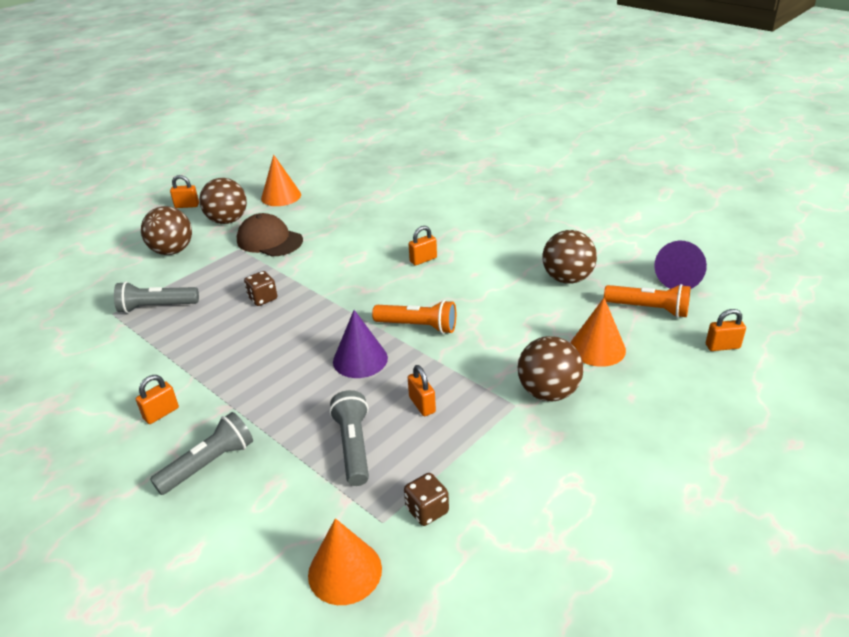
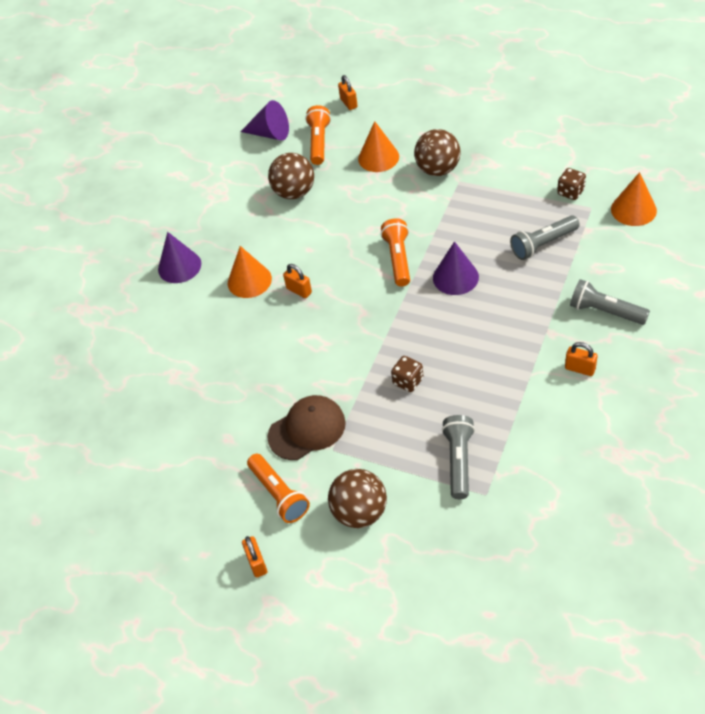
camera: 105 degrees left, 15 degrees up
grey flashlight [114,281,199,313] -> grey flashlight turned 150 degrees counterclockwise [442,415,475,499]
brown ball [199,178,247,224] -> orange flashlight [247,454,310,523]
brown cap [237,213,303,257] -> brown cap turned 135 degrees counterclockwise [267,395,346,460]
orange cone [261,155,301,206] -> orange cone moved to [228,246,272,298]
orange padlock [408,365,436,416] -> none
none -> purple cone [158,232,201,283]

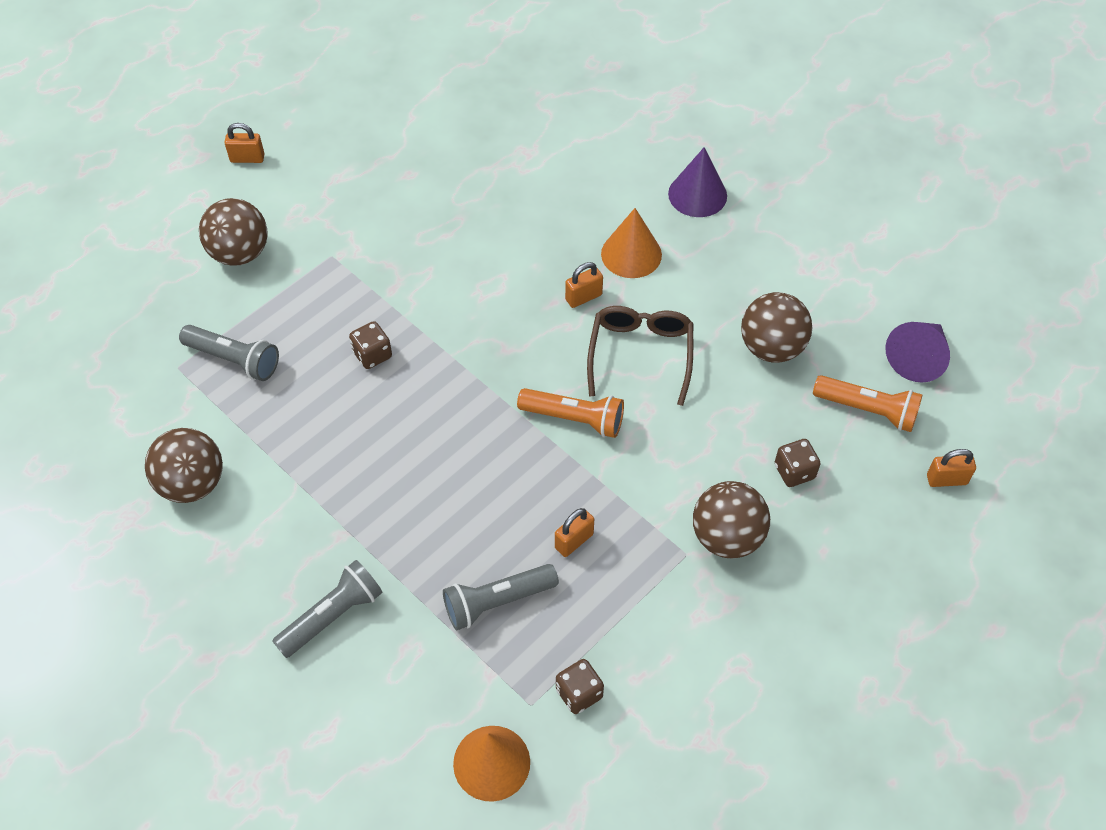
camera: 105 degrees right, 5 degrees up
orange flashlight [247,454,310,523] -> none
brown cap [267,395,346,460] -> none
orange cone [358,121,399,172] -> brown dice [775,439,821,487]
purple cone [433,241,479,295] -> none
grey flashlight [510,215,580,260] -> grey flashlight turned 105 degrees counterclockwise [443,564,559,630]
orange padlock [565,342,597,376] -> orange padlock moved to [555,508,594,557]
none -> brown ball [145,428,223,503]
none -> brown glasses [587,306,693,406]

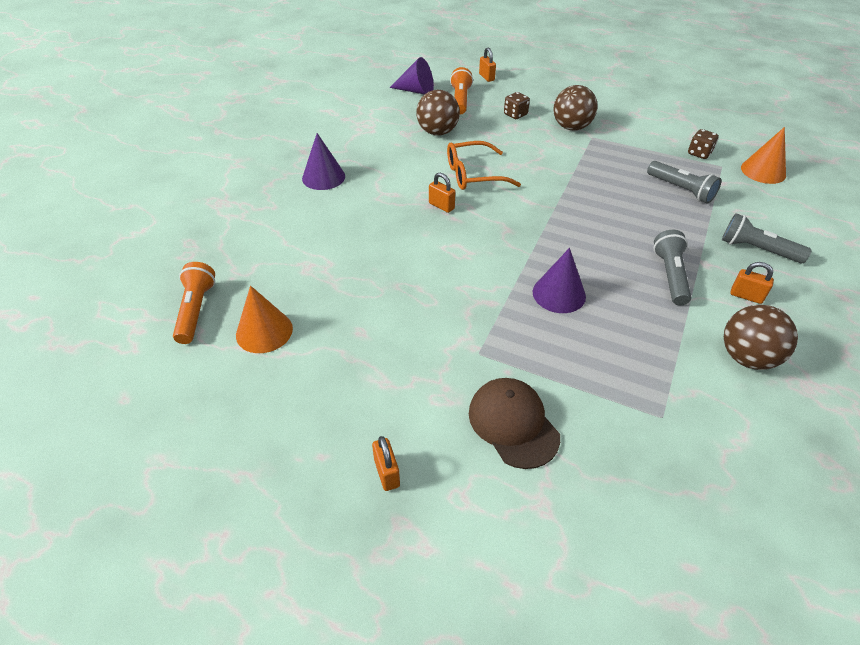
camera: 110 degrees left, 10 degrees down
grey flashlight [179,325,279,381] -> grey flashlight moved to [654,230,691,305]
brown ball [199,198,268,266] -> brown cap [469,378,560,469]
brown dice [349,321,392,369] -> purple cone [533,248,586,313]
orange flashlight [517,388,624,438] -> orange flashlight moved to [173,262,215,344]
orange padlock [555,508,594,557] -> orange padlock moved to [730,262,774,304]
brown glasses [587,306,693,406] -> orange glasses [447,141,521,190]
orange cone [601,208,662,278] -> orange cone moved to [236,286,293,353]

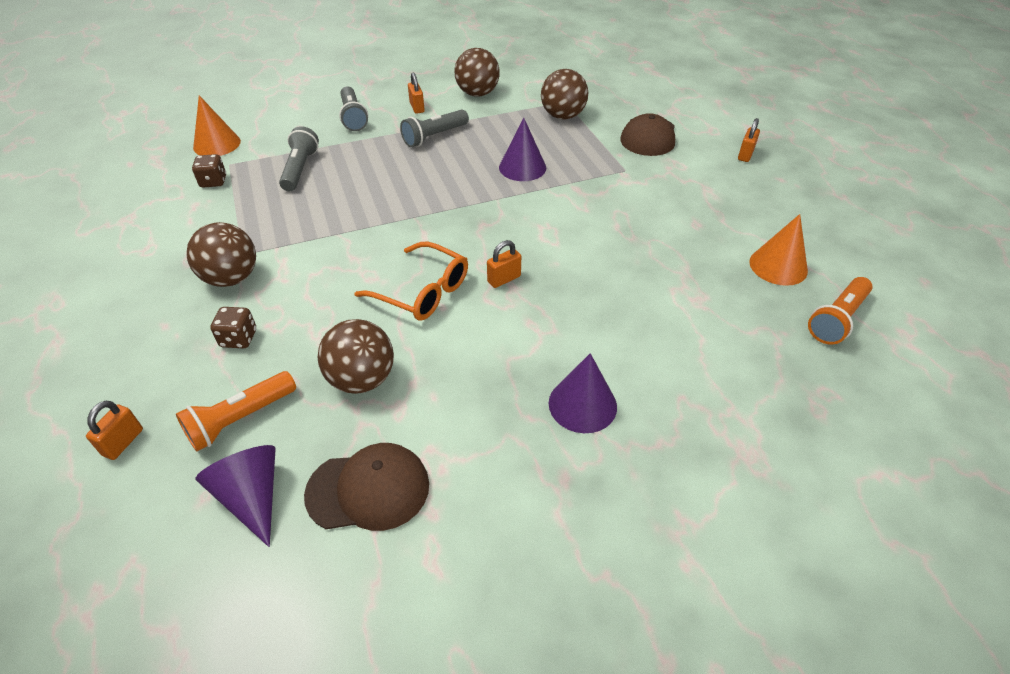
camera: 135 degrees left, 0 degrees up
orange padlock [429,173,455,213] -> orange padlock turned 60 degrees clockwise [487,240,521,288]
none -> brown cap [304,443,429,531]
none -> brown ball [541,69,588,119]

